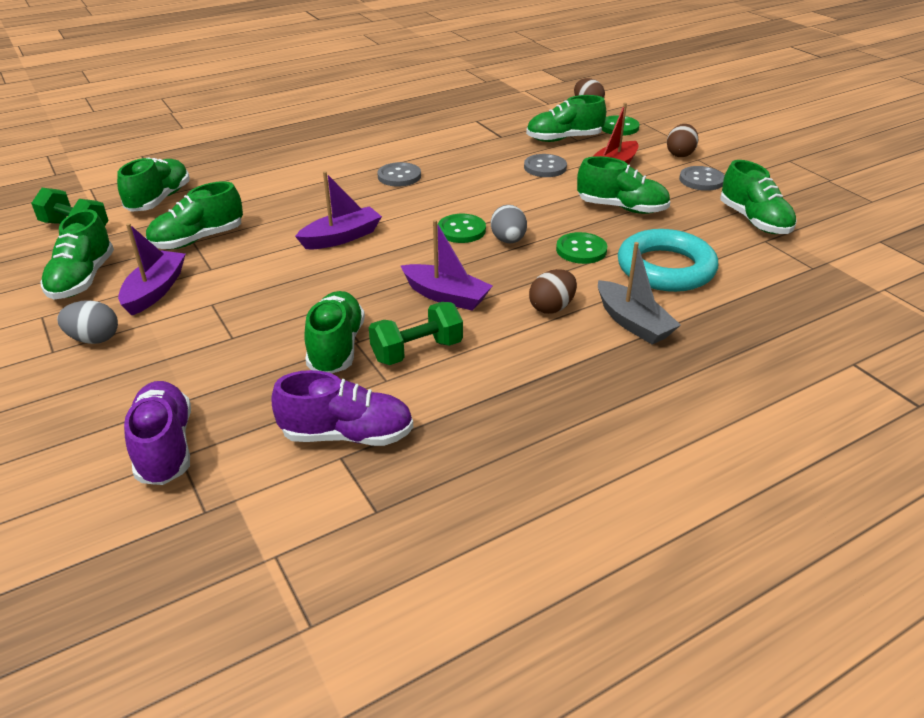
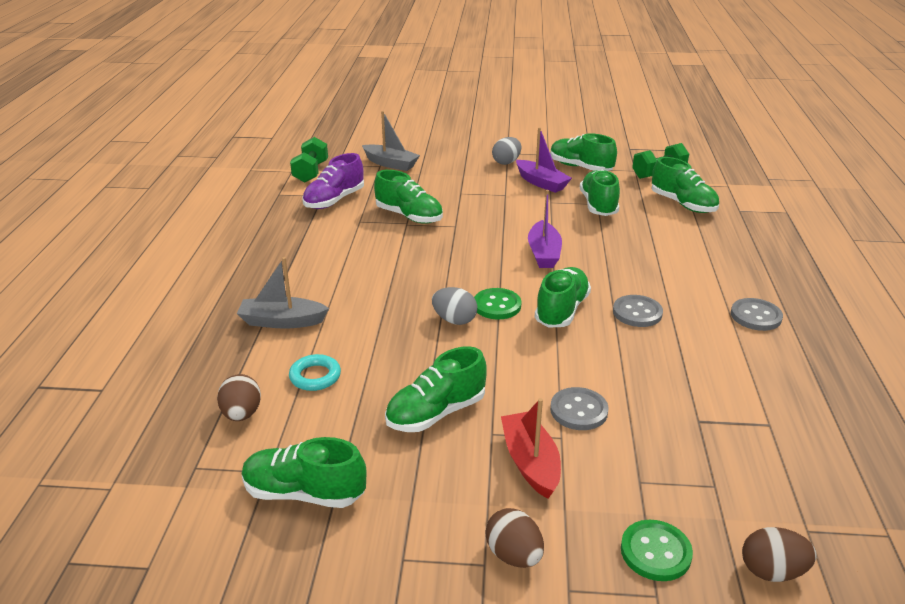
camera: 125 degrees right, 5 degrees down
purple shoe [124,381,191,485] -> grey boat [362,111,420,171]
green dumbbell [369,302,463,365] -> green dumbbell moved to [290,137,328,183]
purple boat [401,220,493,311] -> none
green shoe [526,95,606,142] -> green shoe moved to [535,267,591,328]
brown egg [529,269,577,314] -> brown egg moved to [217,374,261,421]
green button [556,232,607,264] -> none
turquoise ring [618,229,718,292] -> turquoise ring [289,354,341,391], size x0.51
grey button [679,166,725,191] -> grey button moved to [731,298,783,331]

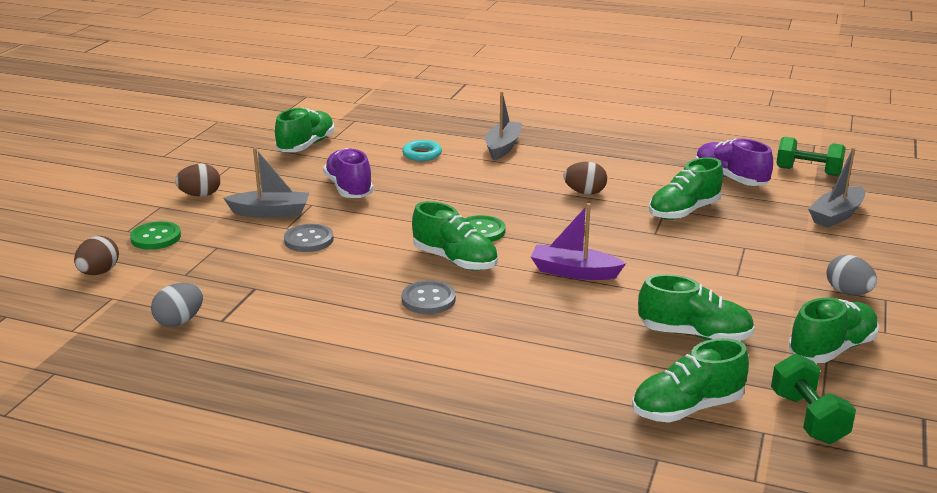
camera: 105 degrees right, 5 degrees down
brown egg [217,374,261,421] -> brown egg moved to [563,162,607,195]
green shoe [385,346,487,432] -> purple shoe [323,148,374,198]
grey egg [432,287,477,325] -> grey egg moved to [151,283,203,327]
red boat [501,398,561,499] -> grey boat [223,148,309,218]
purple boat [516,127,572,193] -> none
grey button [731,298,783,331] -> none

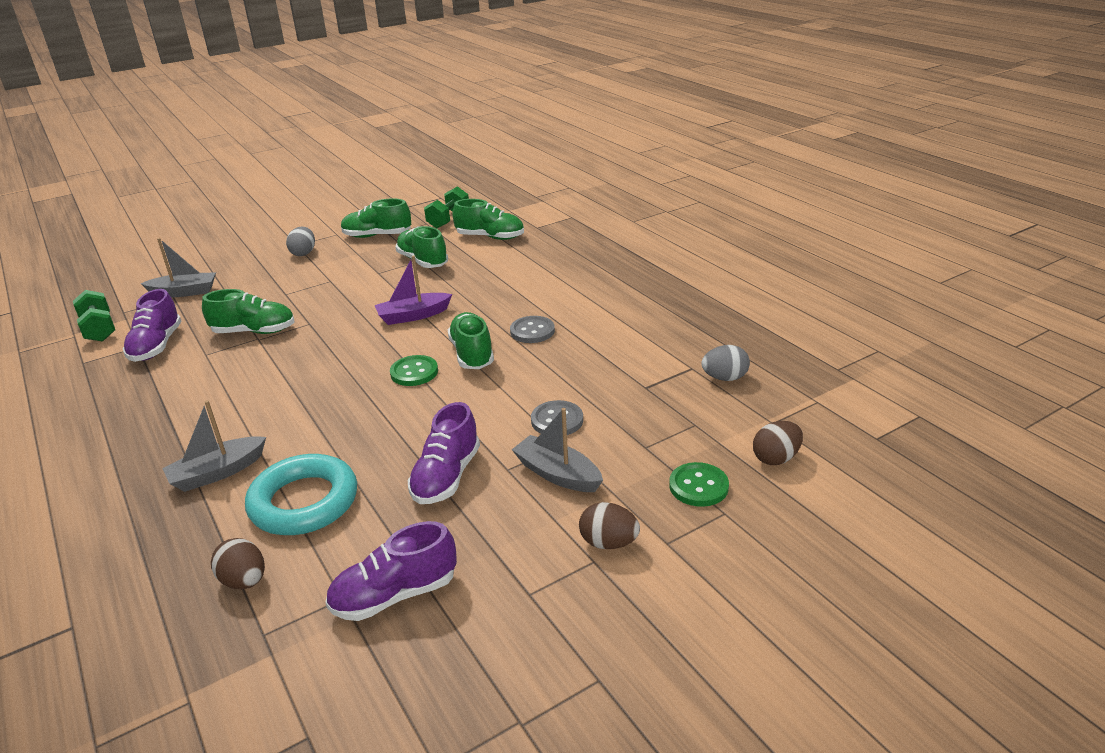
camera: 140 degrees left, 5 degrees up
green shoe [275,107,335,152] -> purple shoe [325,521,457,621]
turquoise ring [402,140,442,161] -> turquoise ring [245,454,357,535], size x1.98
purple boat [531,203,626,280] -> purple boat turned 105 degrees clockwise [375,255,452,325]
brown egg [563,162,607,195] -> brown egg moved to [211,538,265,589]

